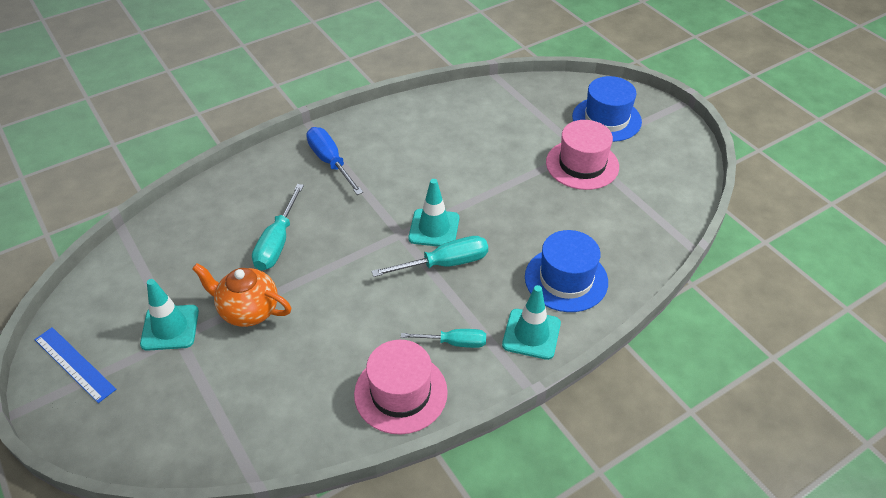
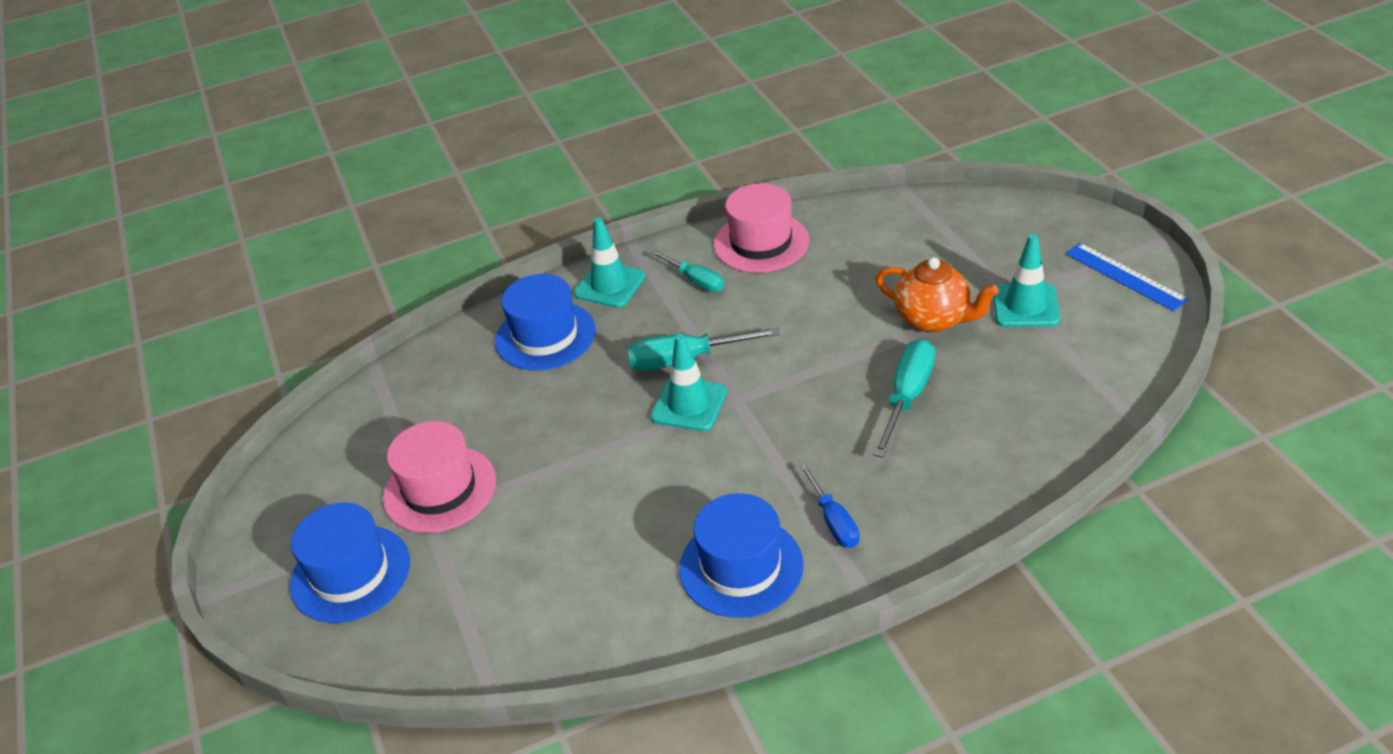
camera: 165 degrees left, 5 degrees down
blue screwdriver [306,127,363,195] -> blue screwdriver [799,463,860,548], size x0.66
turquoise screwdriver [401,329,486,348] -> turquoise screwdriver turned 150 degrees counterclockwise [650,250,724,292]
none -> blue hat [679,493,804,618]

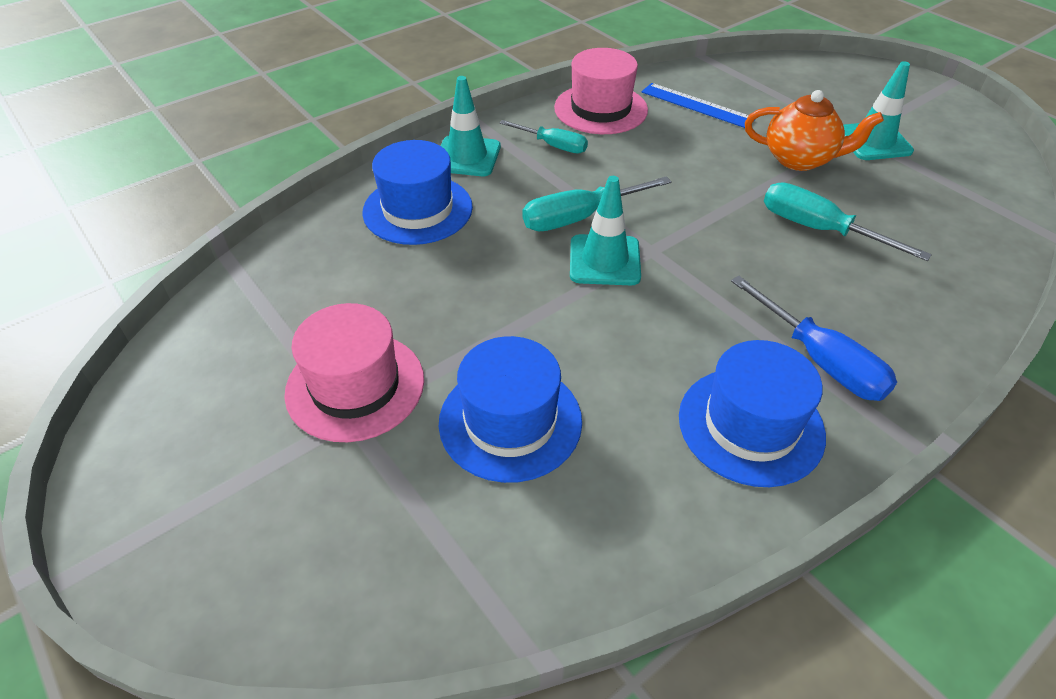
camera: 20 degrees left, 5 degrees up
blue hat [290,502,410,623] -> blue hat moved to [439,336,582,483]
blue screwdriver [799,463,860,548] -> blue screwdriver [731,276,897,401], size x1.51
turquoise screwdriver [873,339,935,458] -> turquoise screwdriver turned 60 degrees counterclockwise [764,183,932,261]
blue ruler [1065,243,1188,311] -> blue ruler moved to [641,83,756,128]

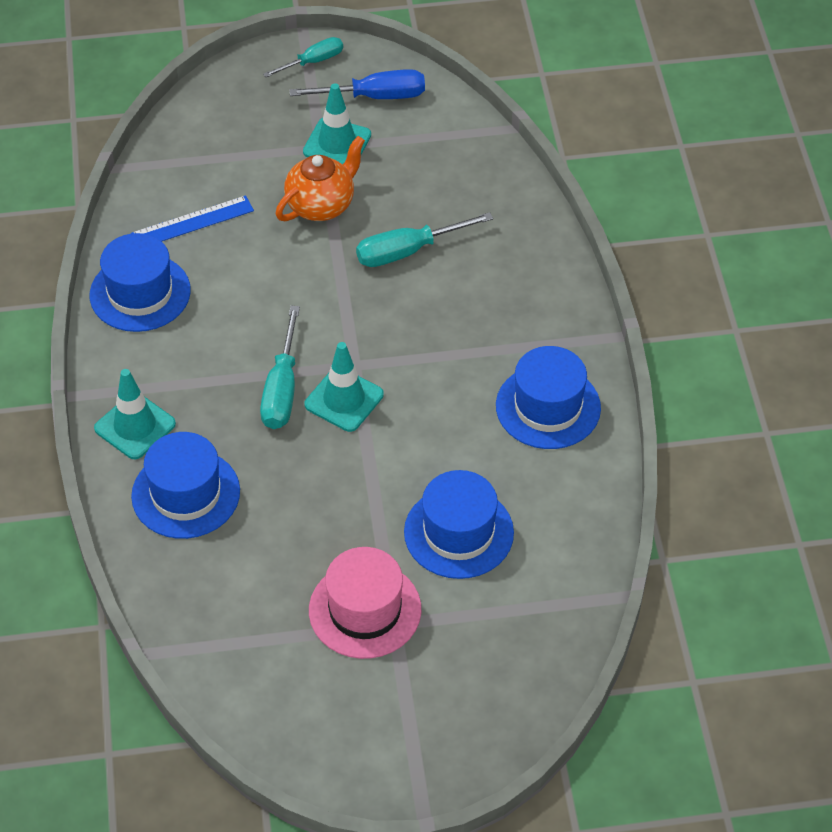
camera: 60 degrees left, 5 degrees up
turquoise screwdriver [500,120,588,153] -> turquoise screwdriver moved to [263,37,343,77]
pink hat [554,48,648,134] -> blue hat [90,233,191,332]
blue screwdriver [731,276,897,401] -> blue screwdriver moved to [289,69,425,99]

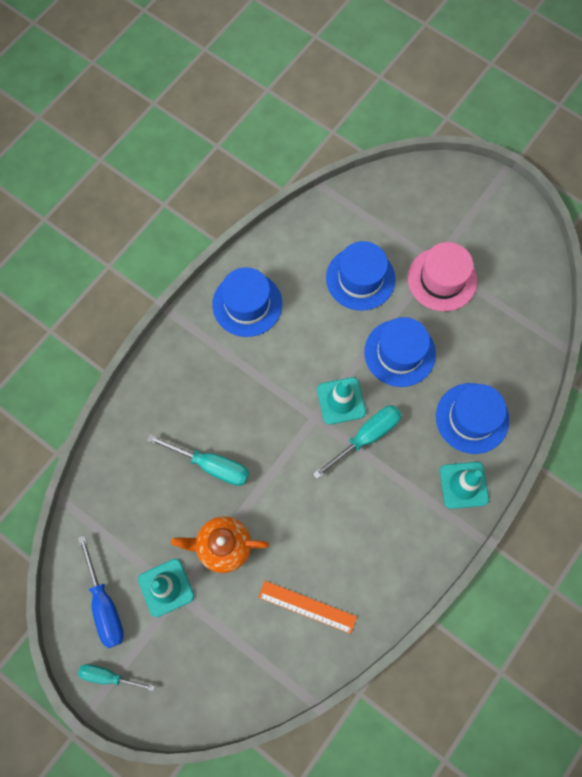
camera: 135 degrees left, 20 degrees up
blue hat [90,233,191,332] -> blue hat moved to [364,317,436,387]
blue ruler [131,195,254,242] -> orange ruler [258,581,357,634]
blue screwdriver [289,69,425,99] -> blue screwdriver turned 150 degrees counterclockwise [78,535,124,648]

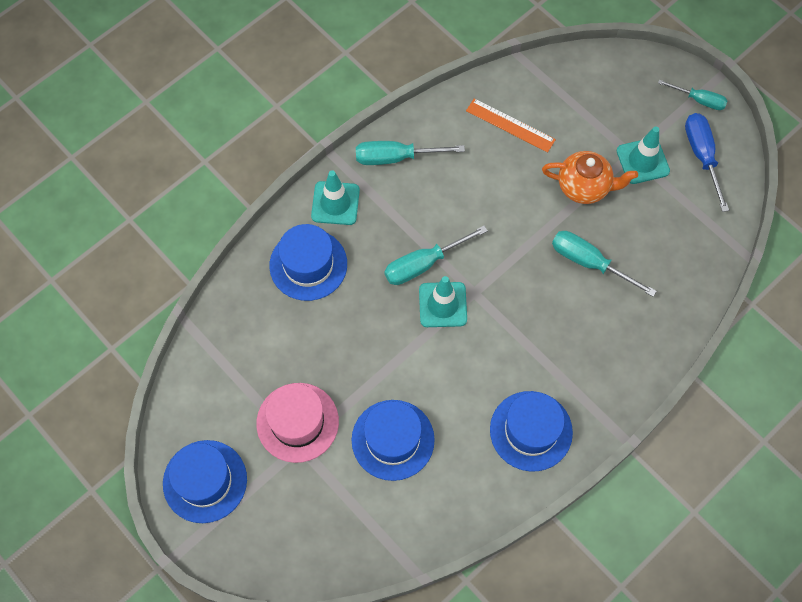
camera: 170 degrees left, 5 degrees down
blue hat [364,317,436,387] -> blue hat moved to [163,440,247,523]
none -> turquoise screwdriver [356,141,465,165]

